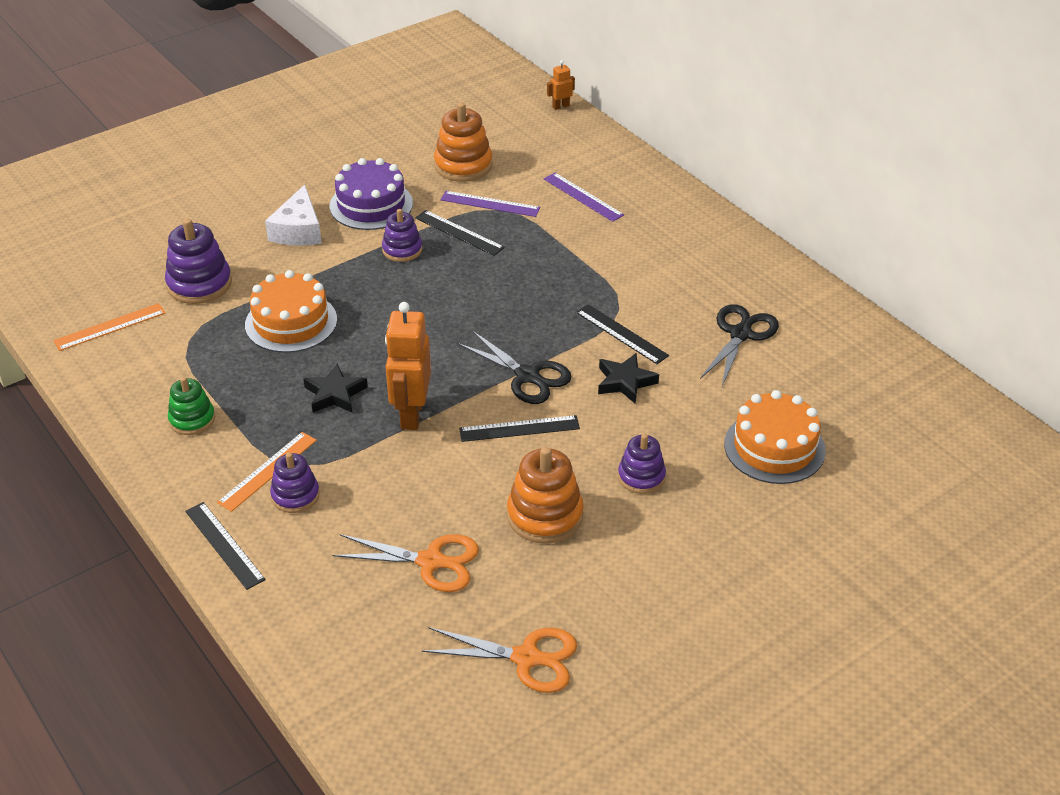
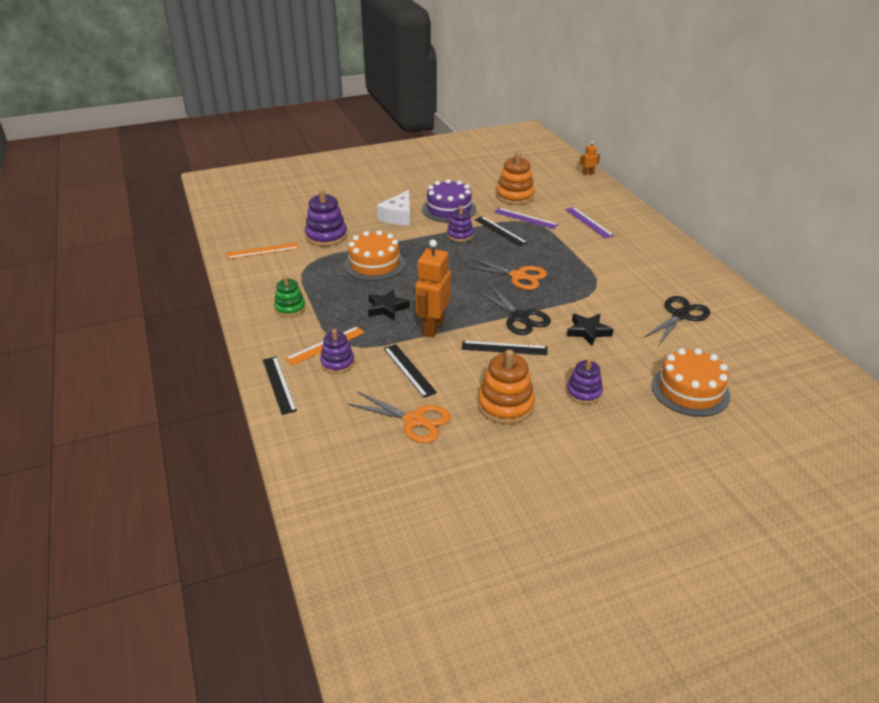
camera: 15 degrees right, 5 degrees down
orange scissors [422,627,577,693] -> orange scissors moved to [464,258,547,290]
black ruler [576,304,669,364] -> black ruler moved to [384,344,437,398]

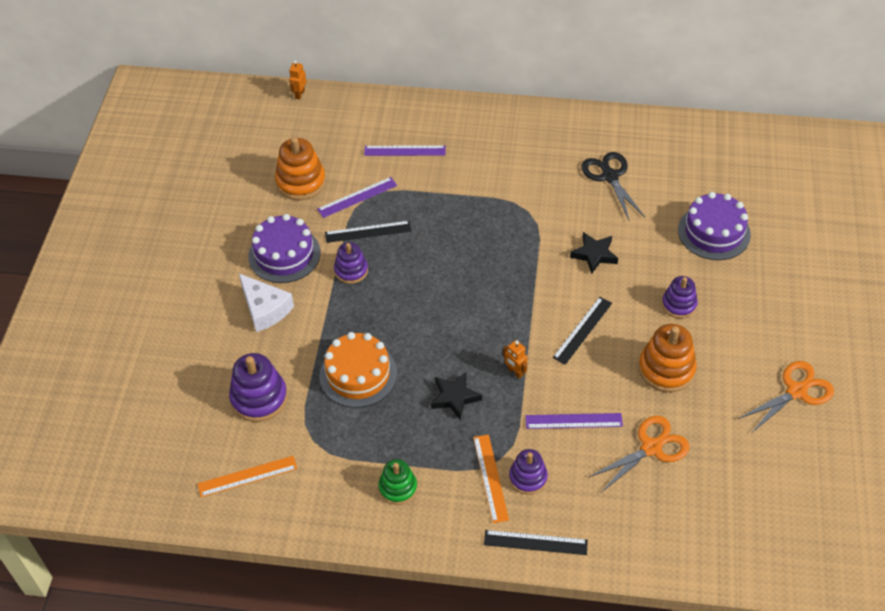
camera: 60 degrees left, 15 degrees up
orange ruler [226,243,299,259] -> orange ruler turned 60 degrees clockwise [198,456,297,497]
black ruler [384,344,437,398] -> purple ruler [525,413,623,429]
orange robot [415,240,451,338] -> orange robot [503,340,527,379], size x0.47
orange scissors [464,258,547,290] -> orange scissors moved to [738,361,834,432]
black scissors [478,285,551,335] -> none
orange cake [652,348,730,417] -> purple cake [678,192,751,260]

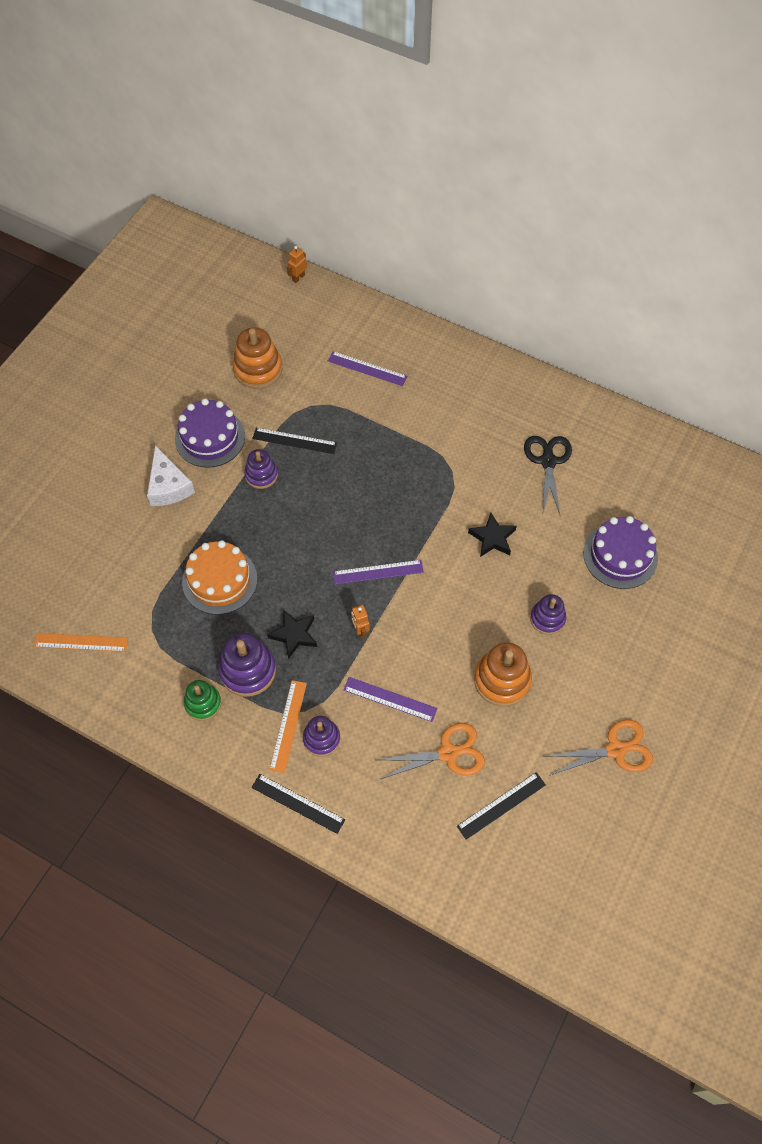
camera: 20 degrees right, 10 degrees up
purple stacking toy [229,353,288,422] -> purple stacking toy moved to [218,633,276,697]
purple ruler [317,177,397,218] -> purple ruler moved to [333,560,424,585]
black ruler [553,297,612,365] -> black ruler moved to [457,772,546,840]

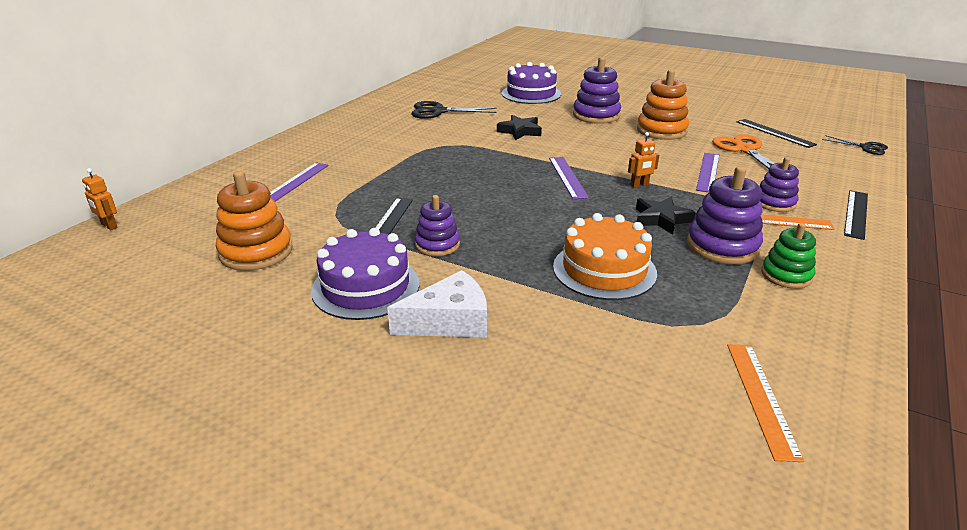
camera: 90 degrees left, 30 degrees down
purple stacking toy [530,594,566,635] -> purple stacking toy [573,57,621,124], size x1.56
orange scissors [546,719,653,776] -> none
none -> black scissors [822,135,888,155]

